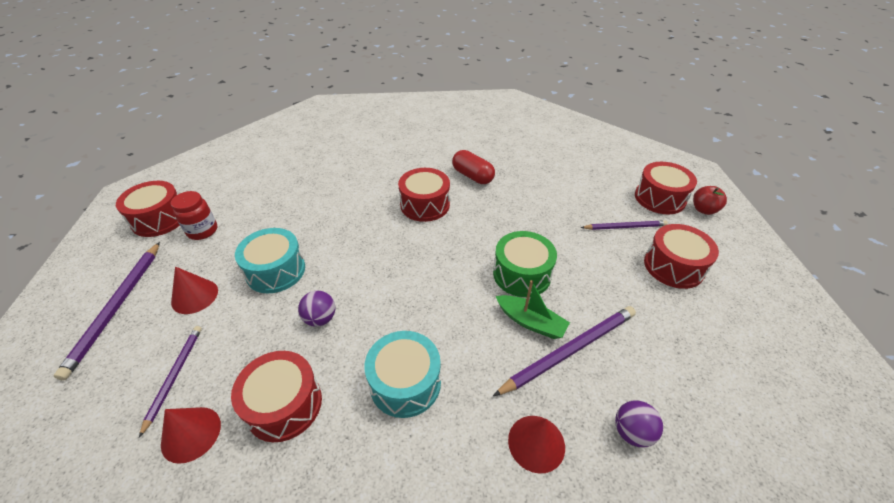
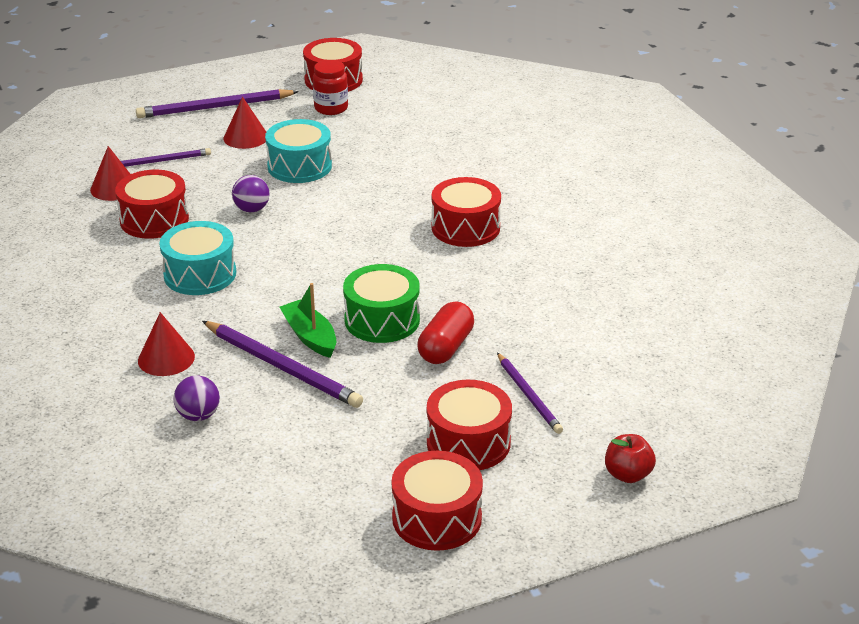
camera: 70 degrees right, 10 degrees down
red capsule [452,150,495,184] -> red capsule moved to [417,302,474,364]
green boat [496,280,570,339] -> green boat turned 135 degrees clockwise [279,283,336,358]
red drum [635,162,697,214] -> red drum moved to [392,451,483,551]

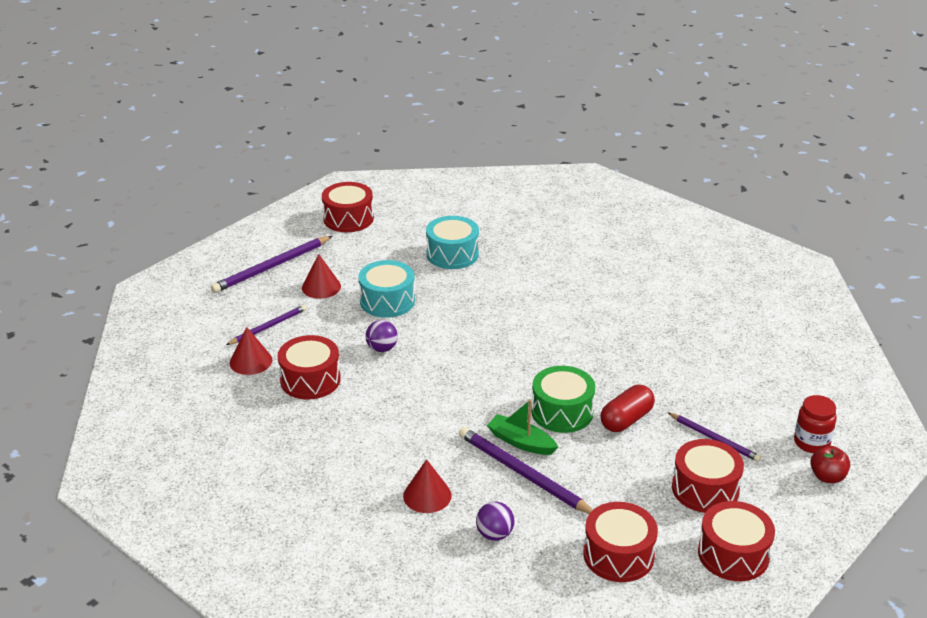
camera: 25 degrees left, 0 degrees up
turquoise drum [159,221,236,295] -> turquoise drum moved to [426,216,479,269]
purple pencil [202,321,363,408] -> purple pencil turned 150 degrees counterclockwise [459,427,593,514]
red jar [313,60,348,115] -> red jar moved to [794,395,837,453]
red capsule [417,302,474,364] -> red capsule turned 45 degrees clockwise [601,385,655,432]
red drum [432,177,501,247] -> red drum moved to [583,502,658,582]

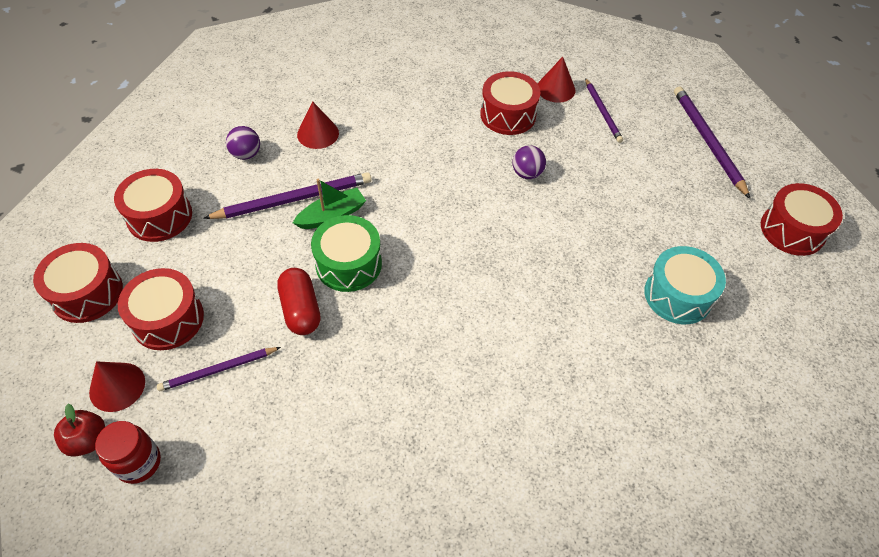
camera: 115 degrees right, 20 degrees up
red cone [302,254,341,299] -> red cone moved to [89,361,145,412]
turquoise drum [358,260,415,318] -> none

